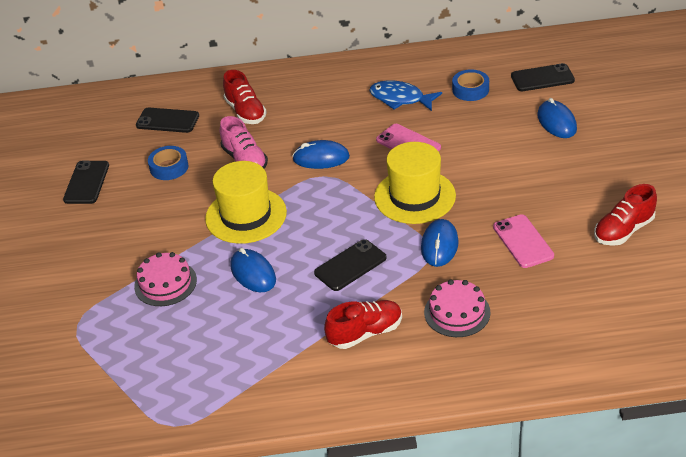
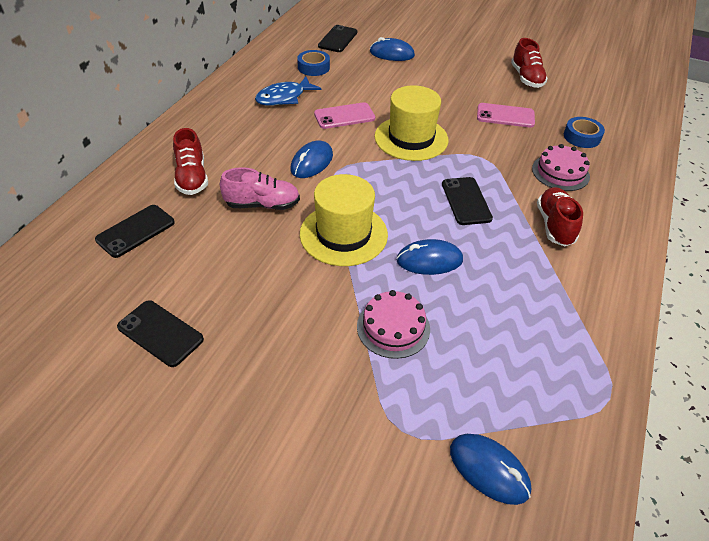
camera: 65 degrees left, 5 degrees up
blue tape [148,146,188,180] -> blue tape moved to [564,117,605,148]
red shoe [223,70,267,124] -> red shoe turned 75 degrees clockwise [173,128,208,195]
blue mouse [421,219,459,267] -> blue mouse moved to [450,434,531,505]

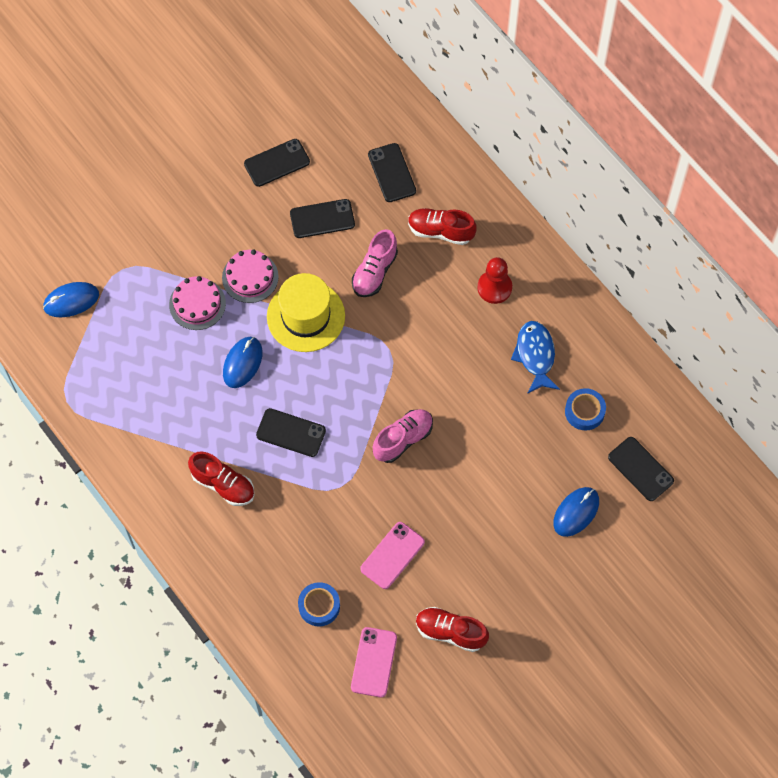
camera: 120 degrees right, 20 degrees up
blue mouse [290,140,333,178] -> none
pink phone [314,102,375,129] -> pink phone moved to [351,627,397,697]
yellow hat [374,85,448,161] -> pink shoe [373,409,433,463]
pink cake [532,144,590,191] -> pink cake moved to [222,250,279,303]
none -> black phone [290,199,355,238]
none -> red pawn [477,257,512,304]

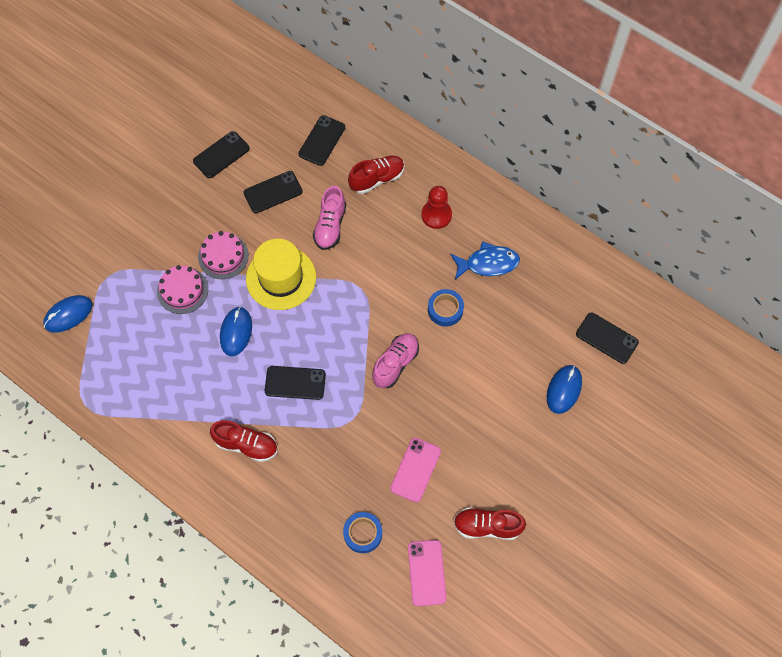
camera: 15 degrees left, 0 degrees up
black phone [368,143,416,202] -> black phone turned 60 degrees clockwise [299,115,345,166]
red shoe [408,208,477,245] -> red shoe turned 150 degrees clockwise [348,156,405,194]
blue fish [511,321,560,394] -> blue fish turned 105 degrees clockwise [450,241,520,280]
blue tape [565,388,606,430] -> blue tape moved to [428,289,464,326]

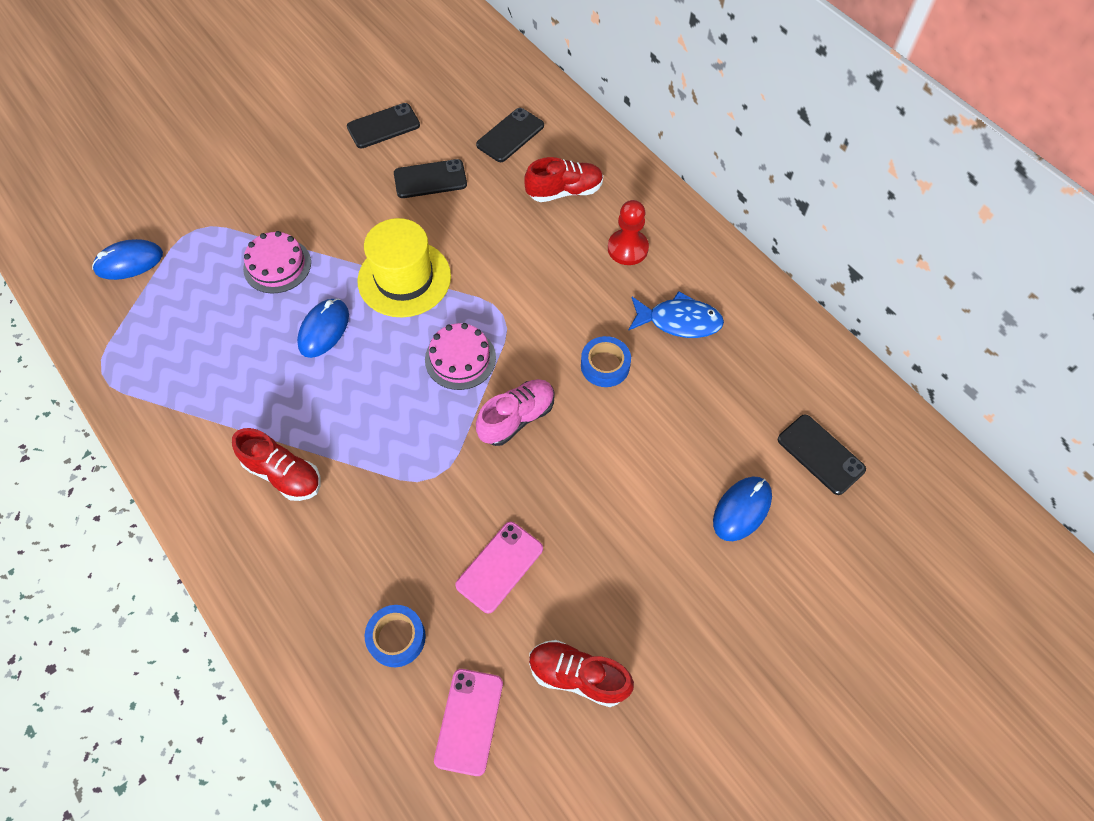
camera: 15 degrees right, 5 degrees down
pink cake [198,231,249,279] -> pink cake moved to [425,323,496,390]
black phone [265,366,326,400] -> none
pink shoe [313,186,346,250] -> none

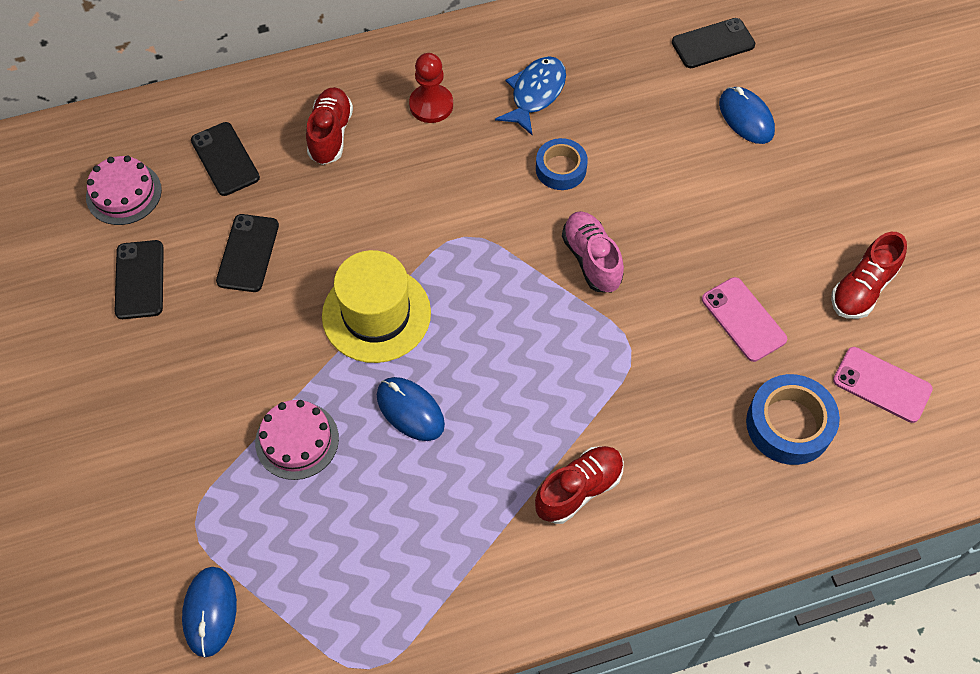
camera: 70 degrees left, 0 degrees up
blue tape [365,605,426,667] -> blue tape [746,374,840,465], size x1.50
pink cake [425,323,496,390] -> pink cake moved to [86,156,162,225]

